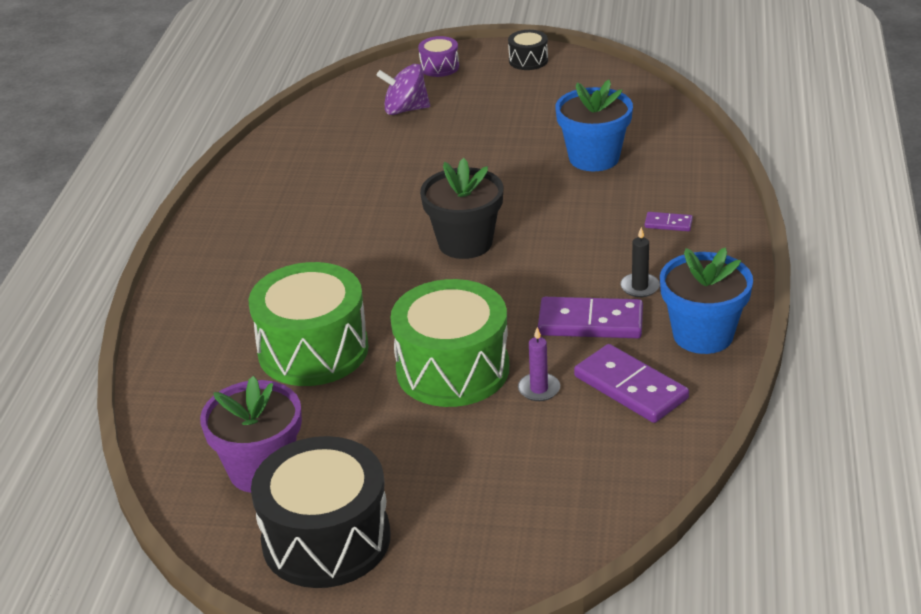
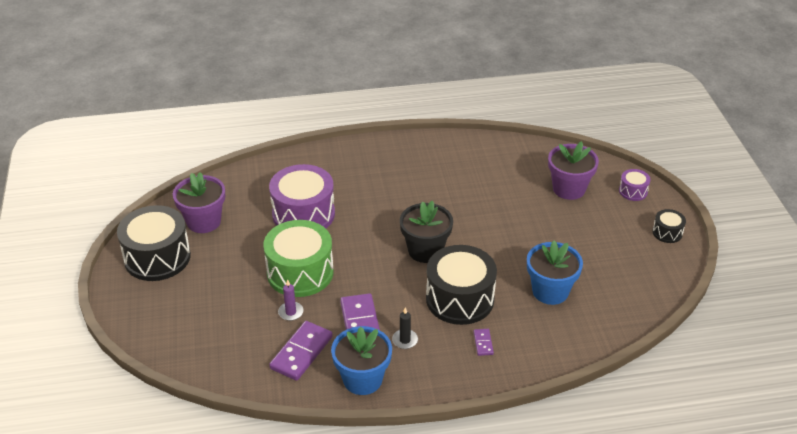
camera: 70 degrees right, 5 degrees up
green drum [249,262,369,386] -> purple drum [269,164,335,228]
purple spinning top [376,64,430,115] -> purple flower pot [548,141,599,200]
none -> black drum [426,245,497,325]

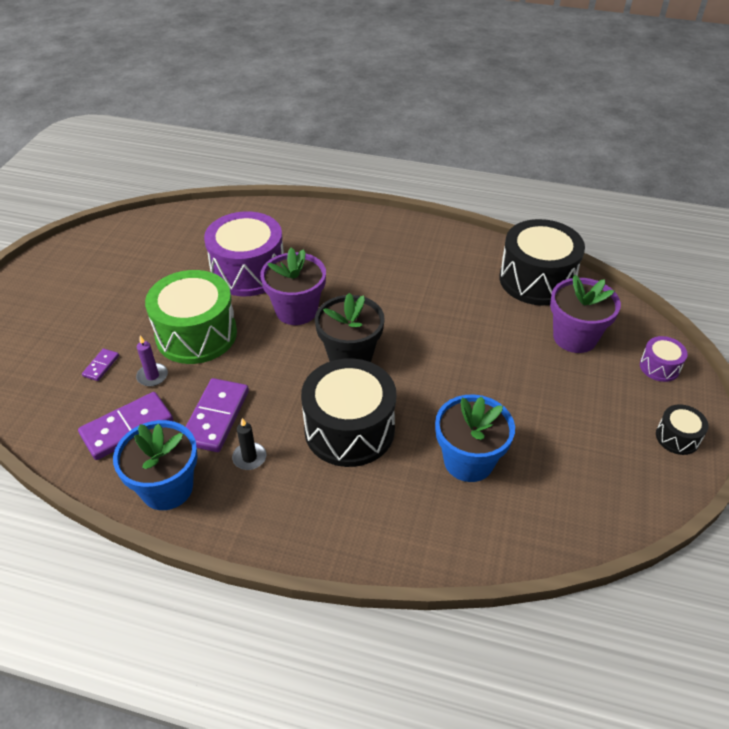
camera: 25 degrees right, 5 degrees up
black drum [117,205,191,281] -> black drum moved to [500,219,585,305]
purple flower pot [173,172,225,233] -> purple flower pot moved to [260,247,326,325]
purple domino [473,329,494,356] -> purple domino moved to [82,349,119,381]

